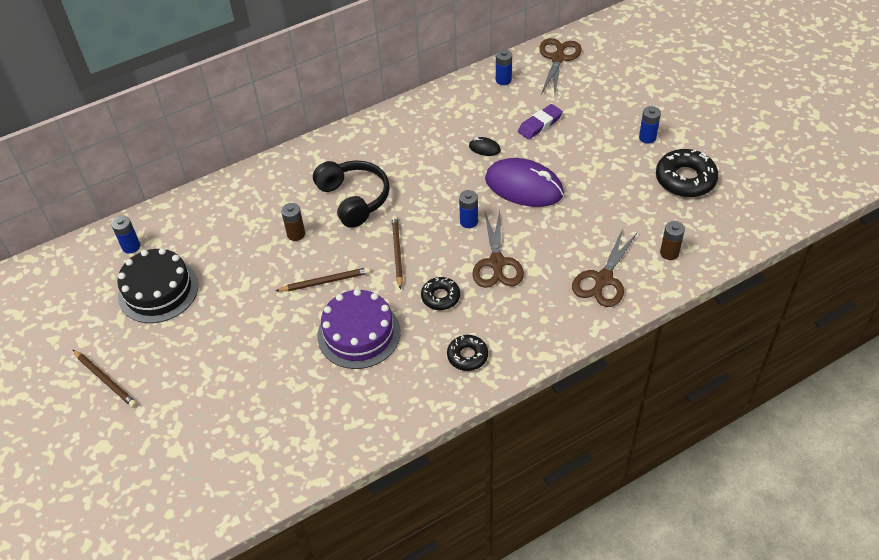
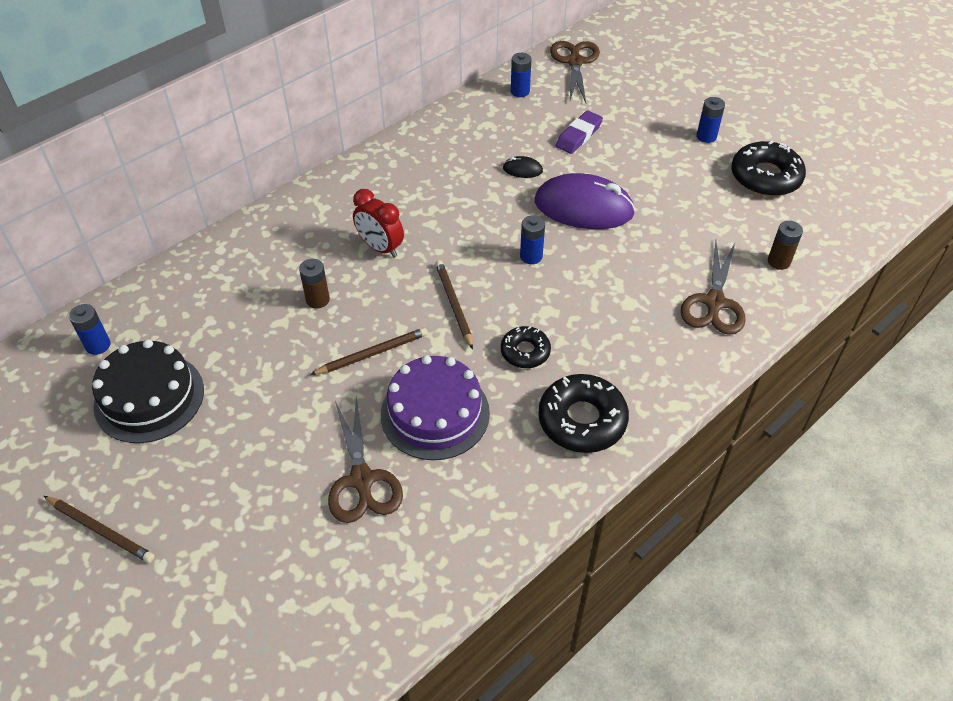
camera: 15 degrees left, 0 degrees up
black headphones [313,160,390,228] -> red clock [353,189,404,258]
black donut [447,335,488,371] -> black donut [538,374,629,453], size x1.68
brown scissors [472,210,524,288] -> brown scissors moved to [328,396,403,523]

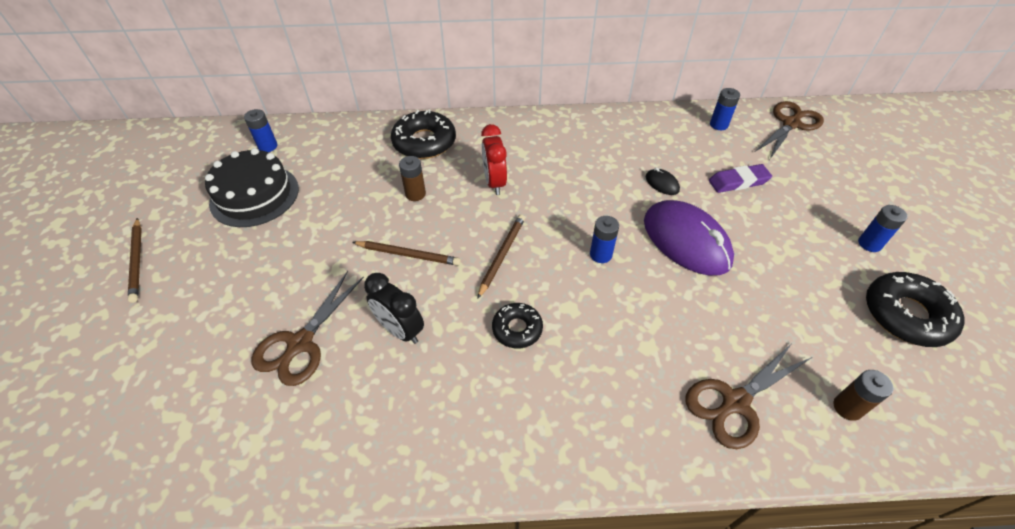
camera: 40 degrees right, 0 degrees up
purple cake [381,355,490,460] -> black clock [364,273,424,344]
black donut [538,374,629,453] -> black donut moved to [391,109,456,159]

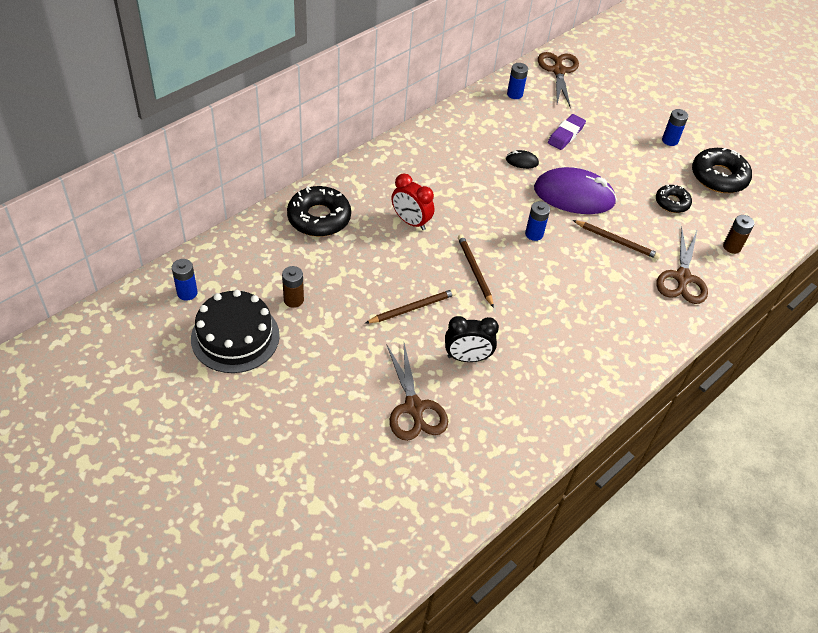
camera: 45 degrees left, 0 degrees up
brown pencil [128,218,142,303] -> brown pencil moved to [573,220,661,259]
brown battery [399,156,426,201] -> brown battery moved to [282,266,304,308]
black donut [492,303,543,349] -> black donut moved to [656,185,692,213]

